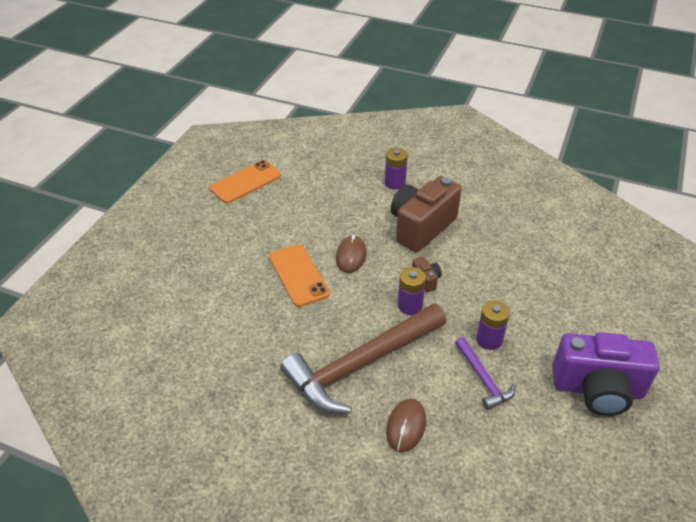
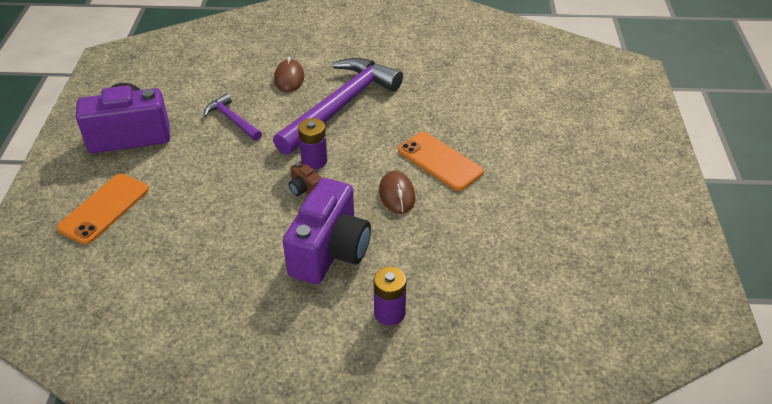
camera: 160 degrees right, 0 degrees up
orange phone [210,160,281,204] -> orange phone moved to [57,174,149,245]
brown hammer [280,303,447,414] -> purple hammer [273,58,403,155]
brown camera [391,176,462,252] -> purple camera [283,178,371,284]
purple battery [476,300,510,350] -> none

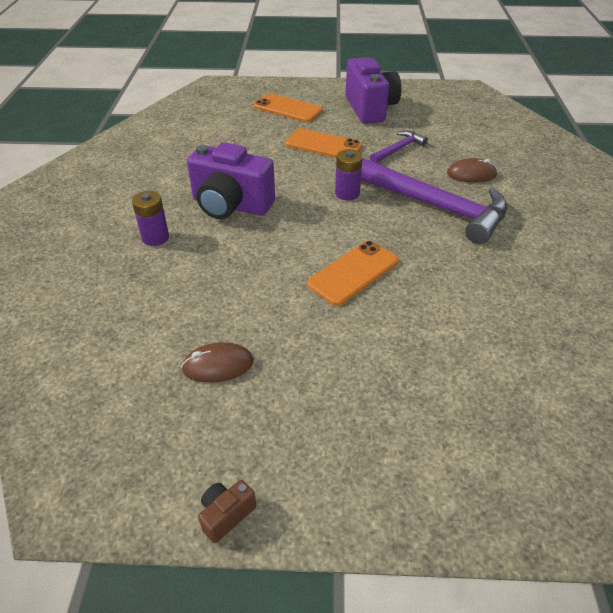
camera: 90 degrees right, 0 degrees up
brown camera [289,162,322,196] -> brown camera moved to [198,479,256,543]
brown mouse [379,171,415,214] -> brown mouse moved to [181,342,254,383]
none -> orange phone [285,128,362,158]

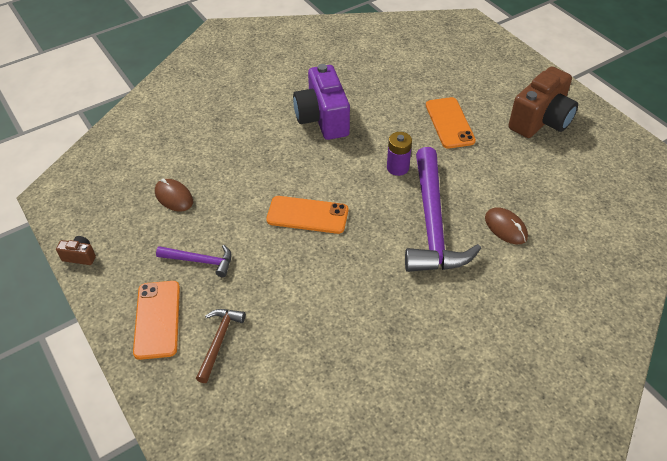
camera: 55 degrees right, 5 degrees up
purple battery [132,191,169,246] -> none
orange phone [254,93,323,122] -> orange phone moved to [133,281,180,360]
purple camera [345,57,401,124] -> brown camera [509,66,578,138]
purple hammer [370,131,428,163] -> purple hammer moved to [156,245,232,277]
none -> brown hammer [196,309,246,383]

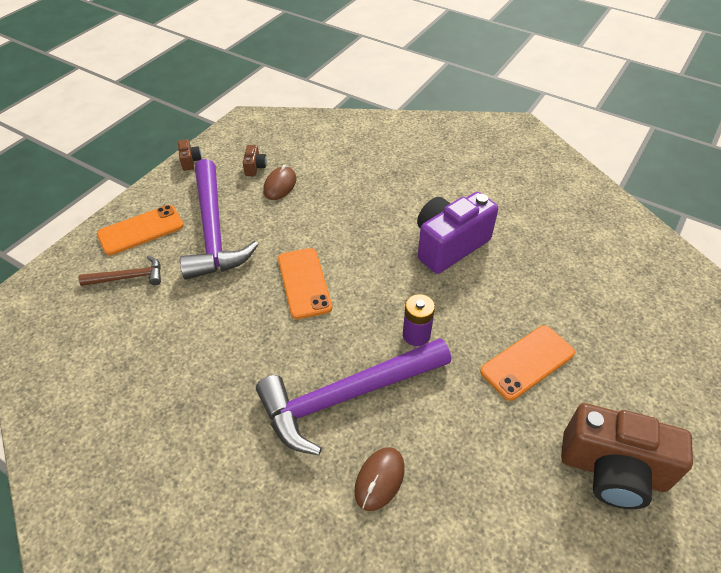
camera: 65 degrees right, 0 degrees up
purple hammer [156,245,232,277] -> purple hammer [180,159,259,280], size x2.12
none -> brown camera [243,145,267,176]

